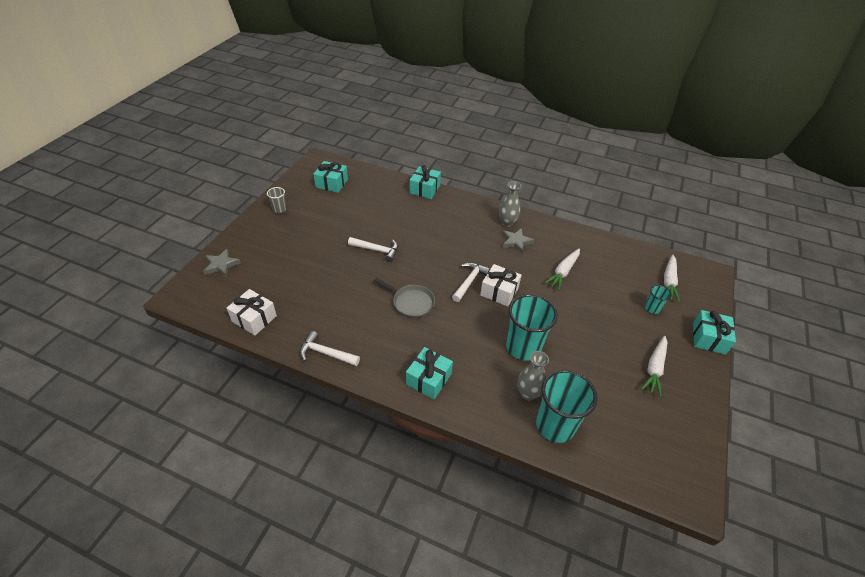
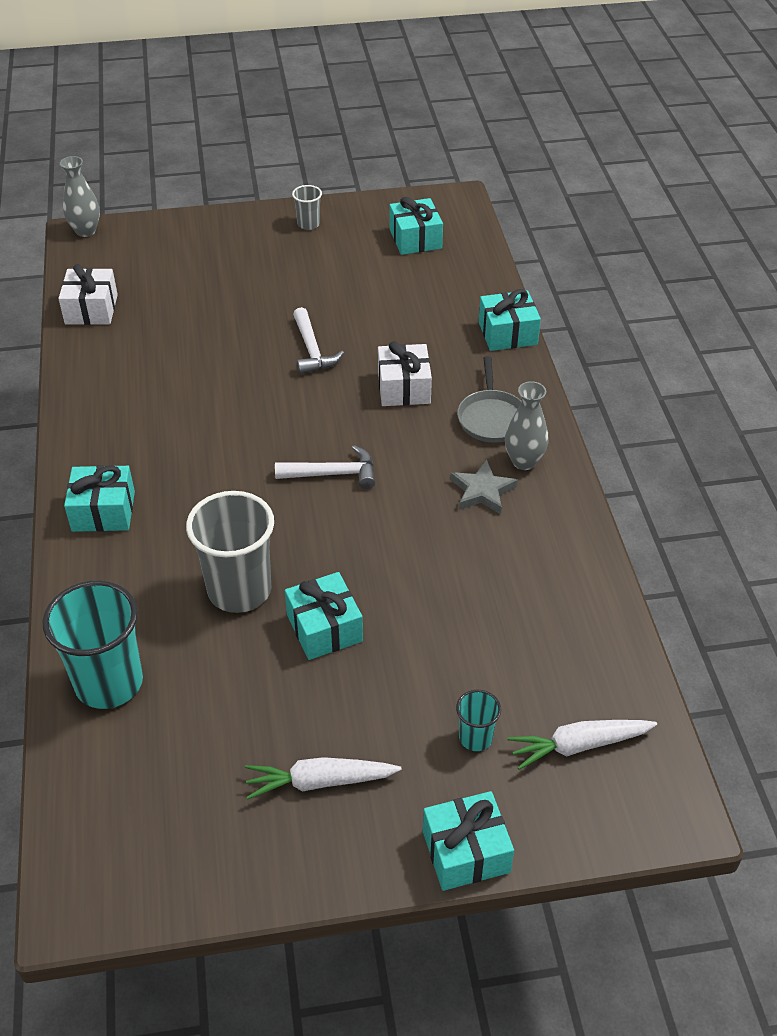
camera: 60 degrees right, 0 degrees up
grey star [204,249,241,277] -> none
white hammer [300,331,360,366] -> none
grey pan [374,278,435,318] -> grey pan moved to [457,356,522,443]
white gift [480,264,522,306] -> white gift moved to [378,341,432,406]
turquoise cup [506,294,558,361] -> grey cup [186,491,274,613]
grey vase [517,351,549,400] -> grey vase moved to [60,156,100,237]
white carrot [544,249,580,290] -> none
none -> turquoise gift [285,572,363,660]

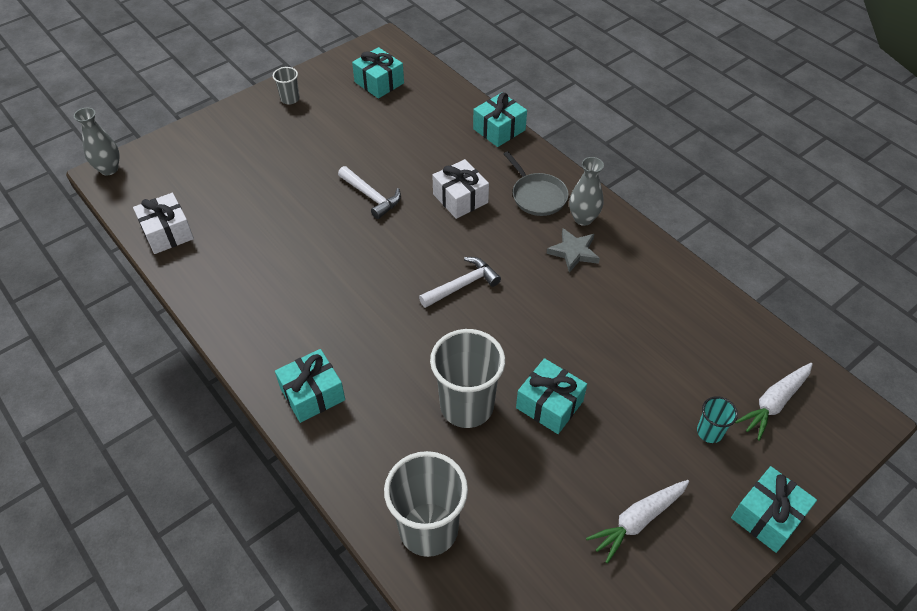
camera: 30 degrees left, 5 degrees up
turquoise cup [42,580,143,709] -> grey cup [384,451,468,557]

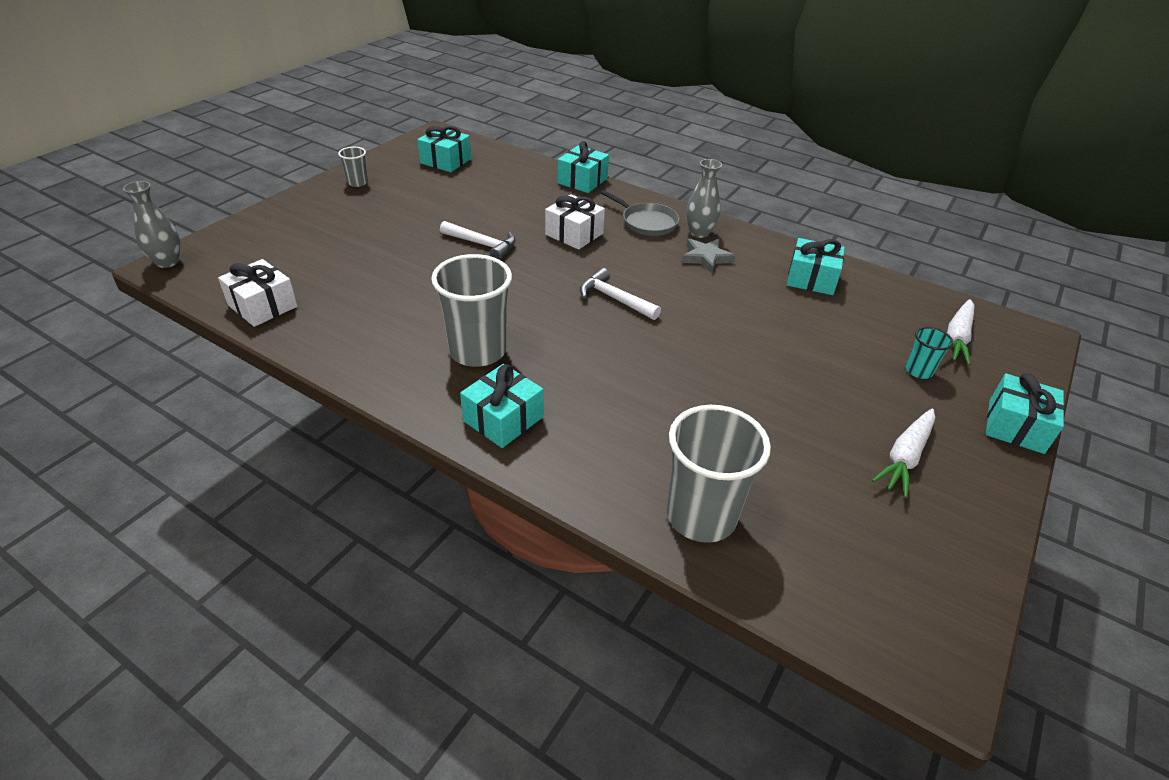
camera: 20 degrees left, 10 degrees down
white hammer [419,257,501,308] -> white hammer turned 90 degrees counterclockwise [580,268,661,320]
grey cup [430,329,505,428] -> grey cup moved to [431,254,512,367]
turquoise gift [516,358,587,434] -> turquoise gift moved to [786,238,845,295]

